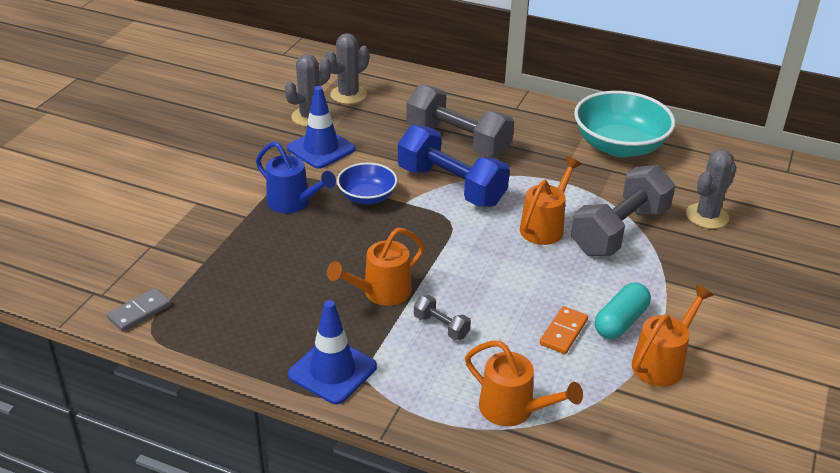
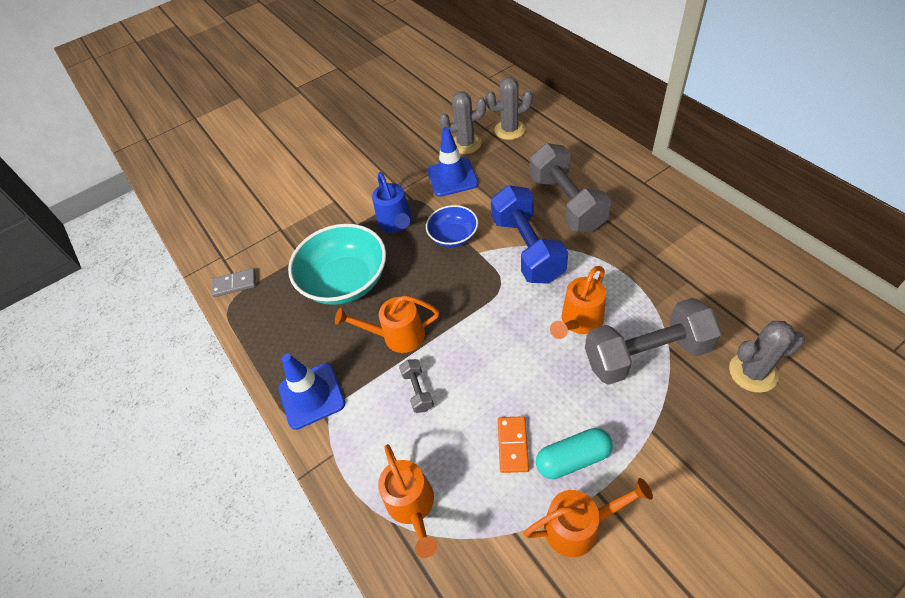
camera: 40 degrees right, 15 degrees up
orange watering can [520,157,581,245] -> orange watering can turned 150 degrees clockwise [550,266,606,339]
orange domino [540,306,588,354] -> orange domino turned 60 degrees counterclockwise [498,416,529,473]
turquoise bowl [574,91,675,157] -> turquoise bowl moved to [288,224,386,305]

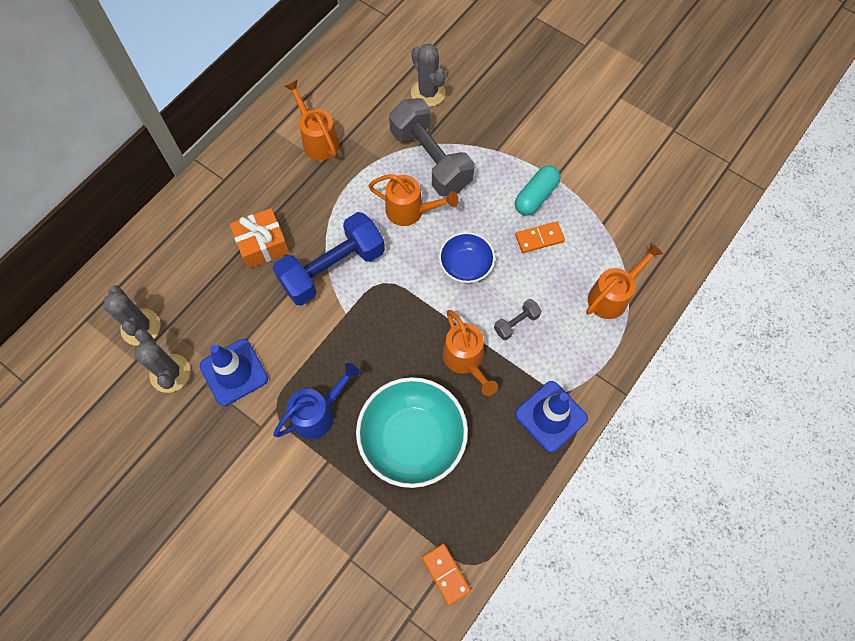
camera: 115 degrees left, 15 degrees up
grey domino [211,268,256,297] -> orange domino [422,544,471,606]
blue bowl [426,205,478,247] -> blue bowl moved to [439,232,495,283]
orange watering can [523,478,653,557] -> orange watering can moved to [284,80,339,160]
grey dumbbell [529,143,611,232] -> orange gift [230,208,290,269]
turquoise capsule [536,428,613,479] -> turquoise capsule turned 75 degrees clockwise [515,165,560,216]

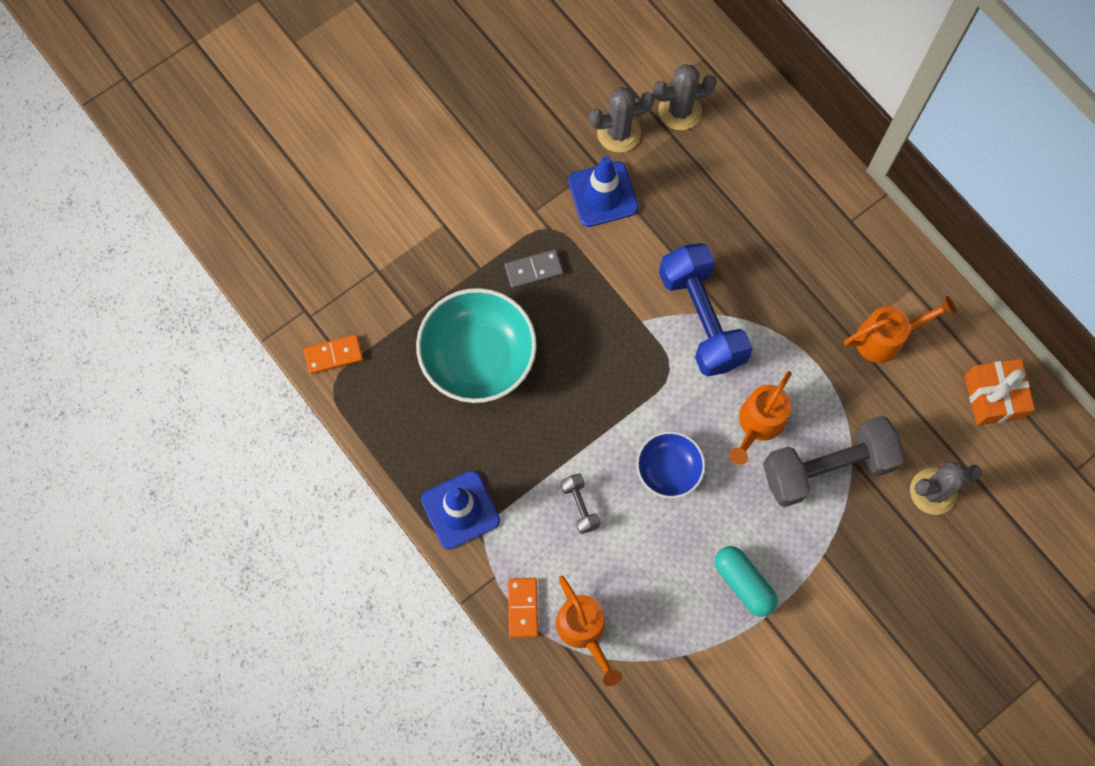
camera: 105 degrees right, 5 degrees up
orange gift [230,208,290,269] -> orange gift moved to [964,359,1035,425]
blue watering can [273,363,360,439] -> grey domino [505,249,563,289]
orange watering can [443,310,498,396] -> none
orange domino [515,221,565,253] -> orange domino moved to [508,578,538,638]

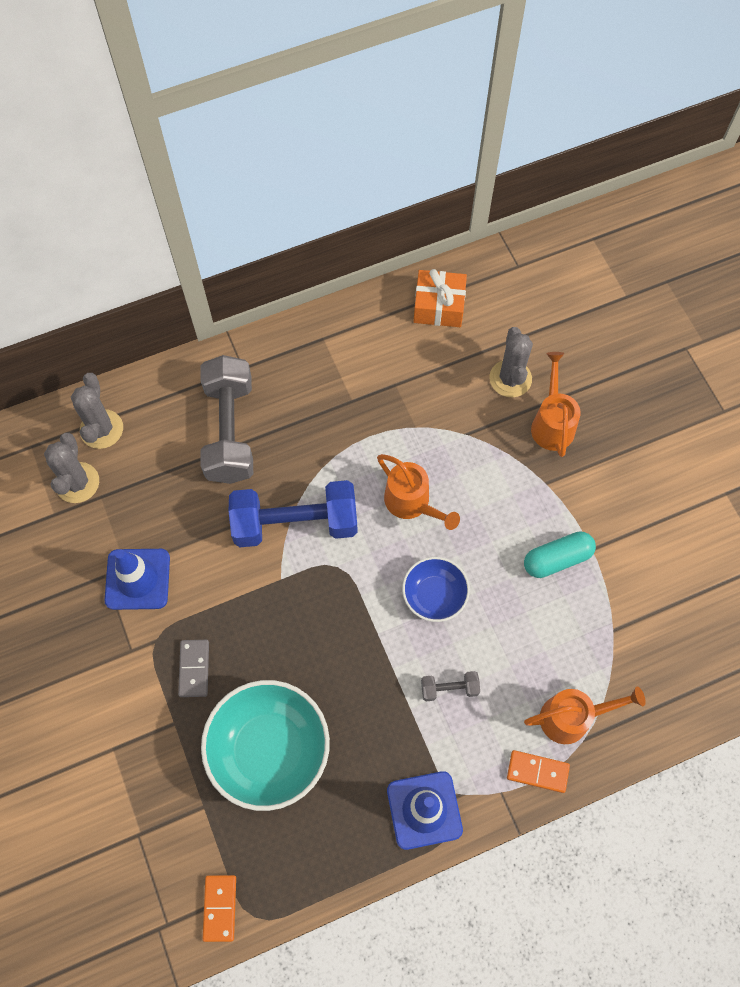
camera: 75 degrees left, 5 degrees down
grey cactus [589,87,655,152] -> grey cactus moved to [71,373,123,449]
grey dumbbell [763,416,905,507] -> grey dumbbell moved to [200,355,253,484]
orange watering can [844,296,956,363] -> orange watering can moved to [531,352,581,457]

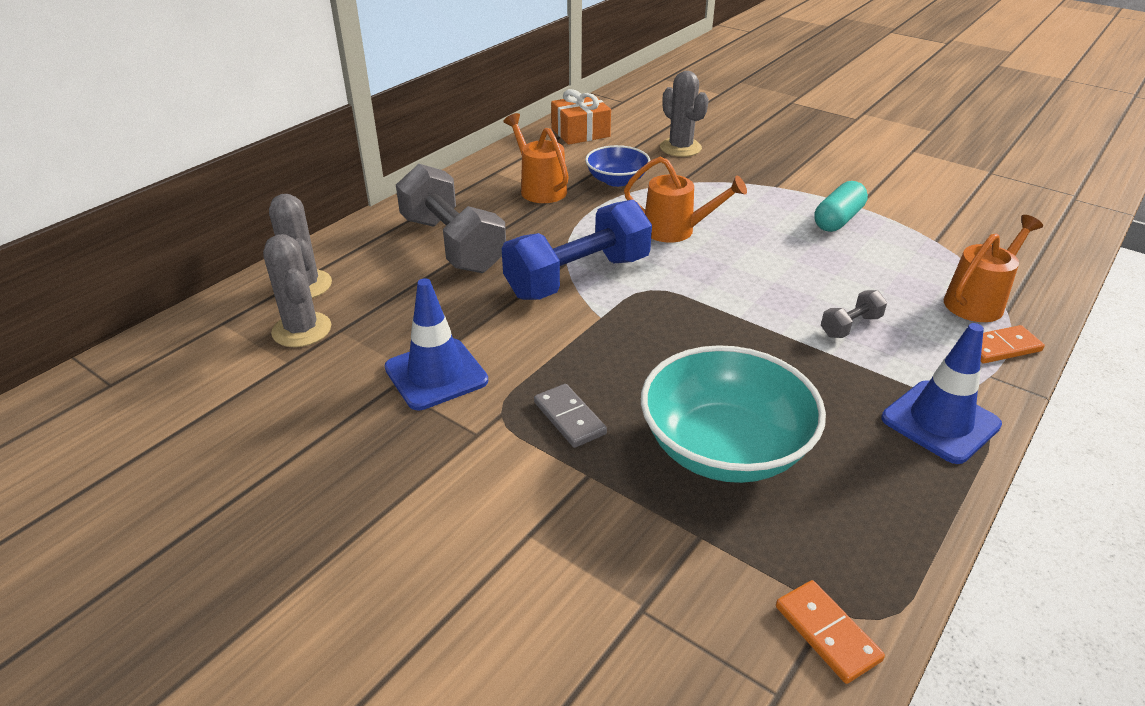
camera: 30 degrees left, 30 degrees down
blue bowl [402,557,470,622] -> blue bowl moved to [585,145,650,187]
orange watering can [531,352,581,457] -> orange watering can moved to [503,113,569,203]

